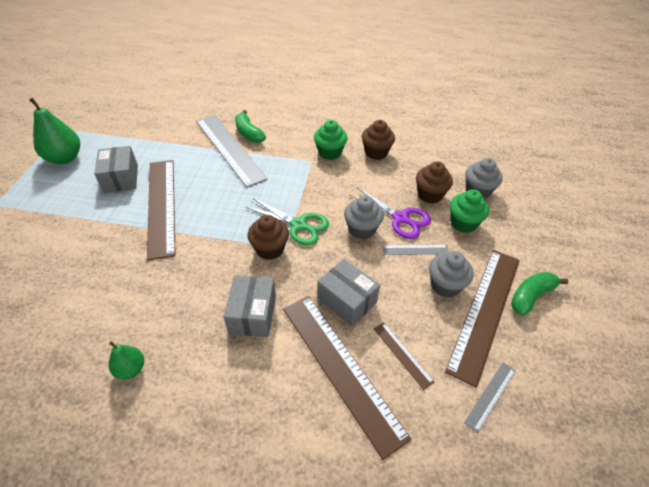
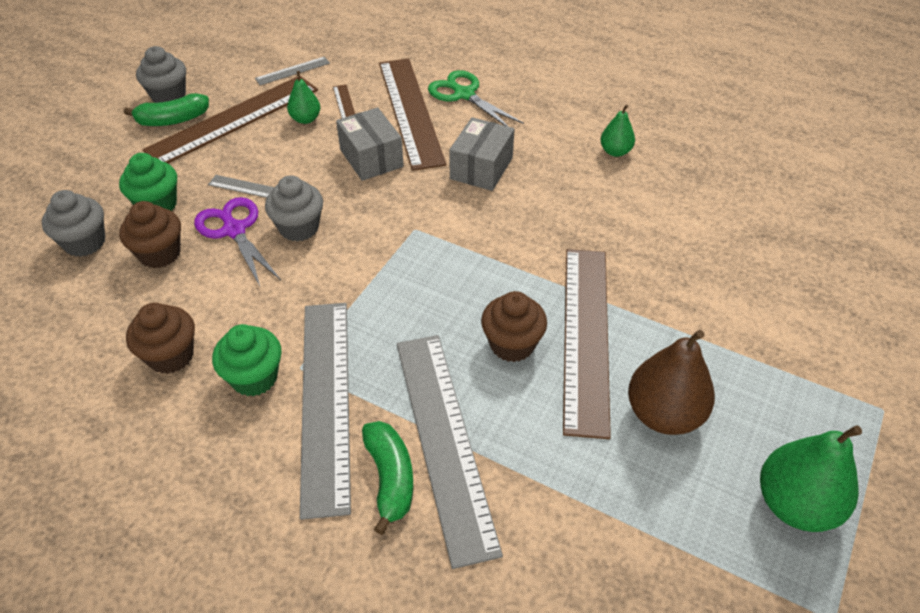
camera: 160 degrees left, 0 degrees up
grey box [94,146,138,193] -> brown pear [628,330,715,435]
green scissors [245,198,329,246] -> green scissors moved to [428,70,524,127]
brown cupcake [248,215,289,260] -> brown cupcake moved to [481,291,547,362]
grey cupcake [429,251,474,298] -> grey cupcake moved to [136,46,186,103]
none -> green pear [287,71,320,124]
none -> grey ruler [300,303,351,520]

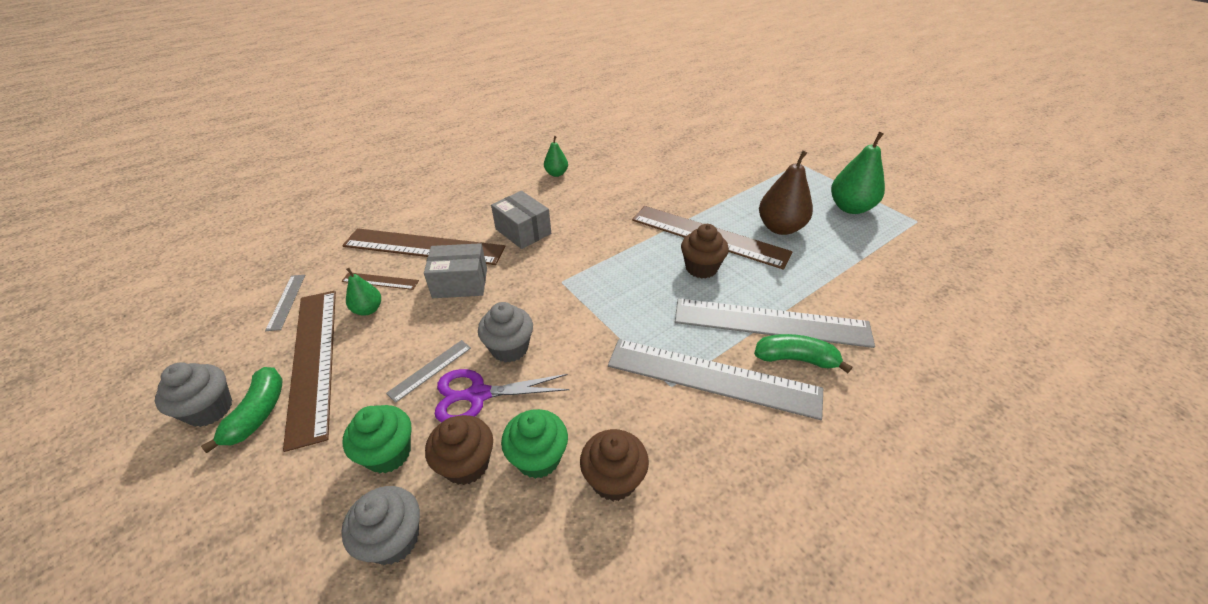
camera: 65 degrees left, 5 degrees down
green cupcake [212,324,282,396] -> green cupcake moved to [501,409,568,479]
green scissors [428,70,524,127] -> none

